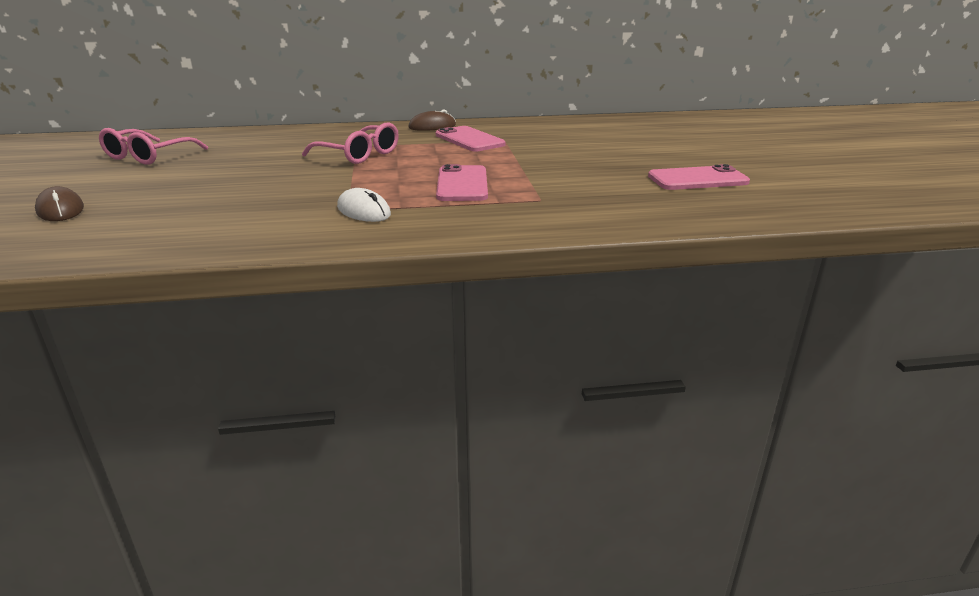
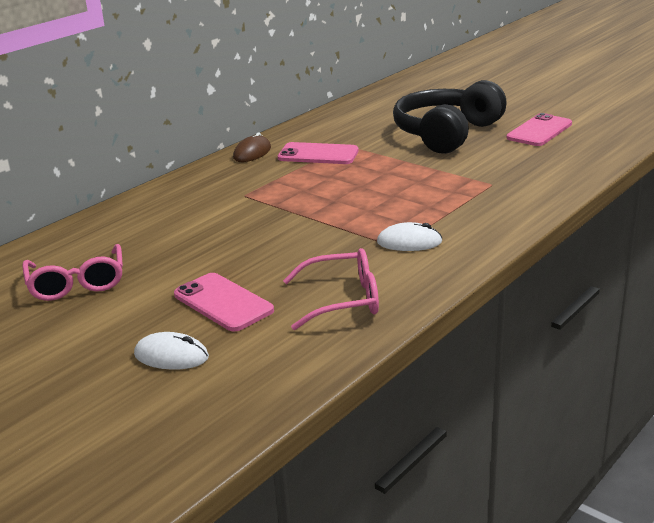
camera: 40 degrees left, 0 degrees up
brown mouse [35,186,84,221] -> white mouse [134,332,209,370]
pink glasses [302,122,399,164] -> pink glasses moved to [283,248,379,330]
pink phone [436,164,488,201] -> pink phone moved to [174,273,274,332]
none -> black headphones [393,80,507,154]

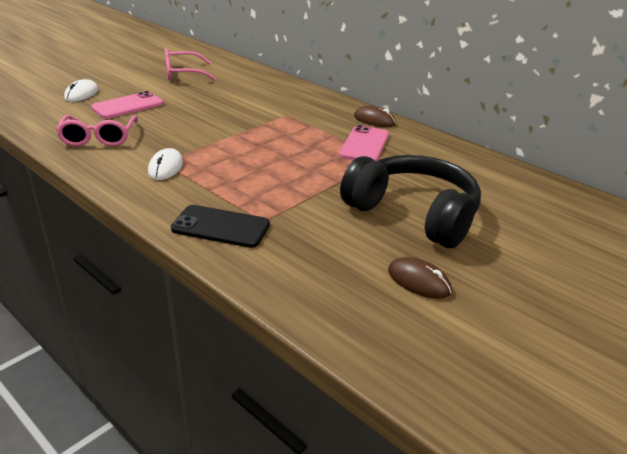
camera: 90 degrees right, 5 degrees up
pink phone [507,113,572,146] -> brown mouse [388,257,452,299]
none -> black phone [171,205,270,248]

